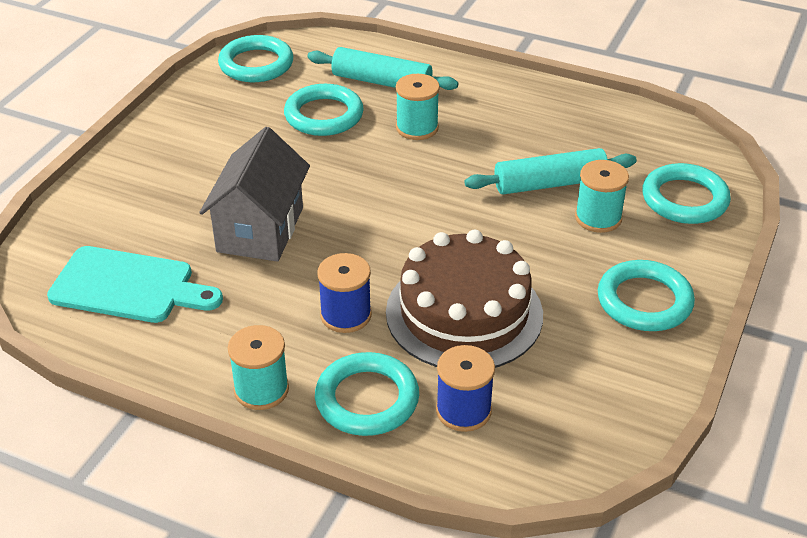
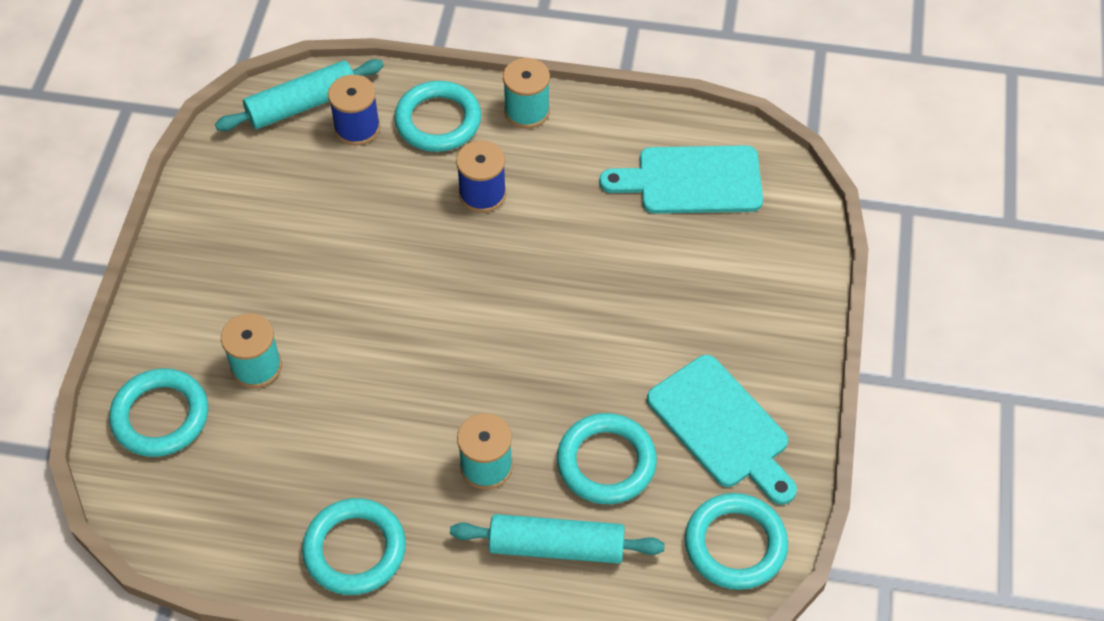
camera: 165 degrees right, 15 degrees up
grey house [199,127,310,262] -> none
brown cake [386,230,543,368] -> none
turquoise rolling pin [465,148,637,194] -> turquoise rolling pin moved to [215,59,384,131]
turquoise ring [598,260,695,331] -> turquoise ring moved to [302,498,406,595]
none -> turquoise cutting board [647,355,797,505]

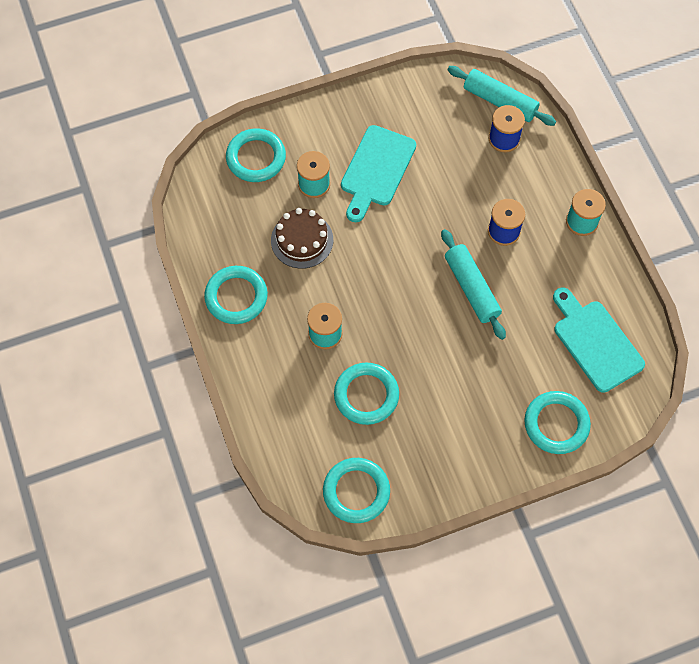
camera: 60 degrees right, 10 degrees up
turquoise ring [394,81,481,152] -> turquoise ring moved to [524,391,591,454]
turquoise rolling pin [450,514,665,564] -> turquoise rolling pin moved to [441,229,506,340]
turquoise cutting board [647,355,797,505] -> turquoise cutting board moved to [341,125,416,222]
none -> brown cake [271,208,333,269]

